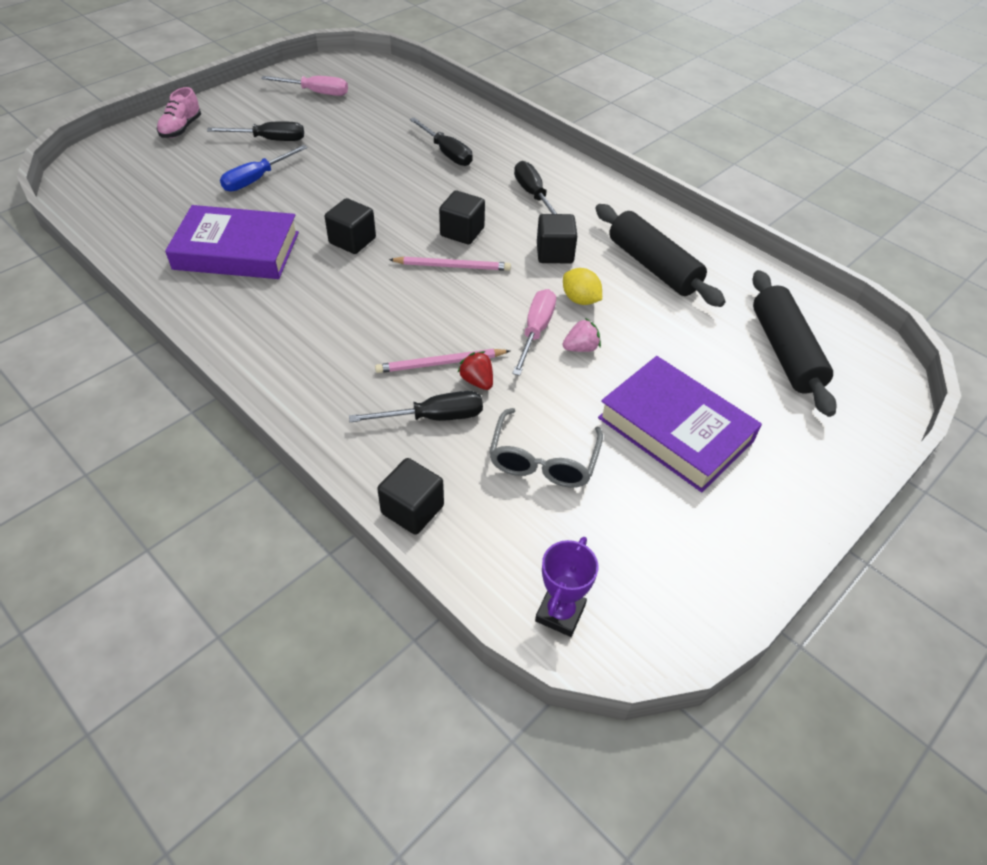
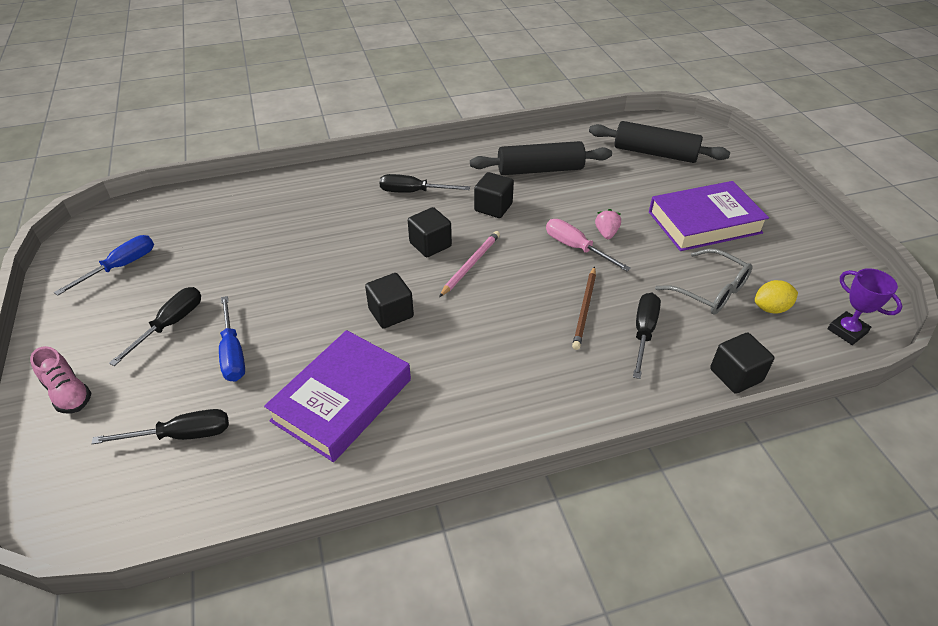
camera: 60 degrees left, 5 degrees down
pink screwdriver [261,76,348,96] -> blue screwdriver [54,235,154,296]
pink pencil [375,349,510,373] -> brown pencil [572,266,596,350]
black screwdriver [410,118,473,166] -> black screwdriver moved to [91,409,229,444]
red strawberry [457,351,493,390] -> none
yellow lemon [563,268,602,305] -> yellow lemon moved to [755,280,798,314]

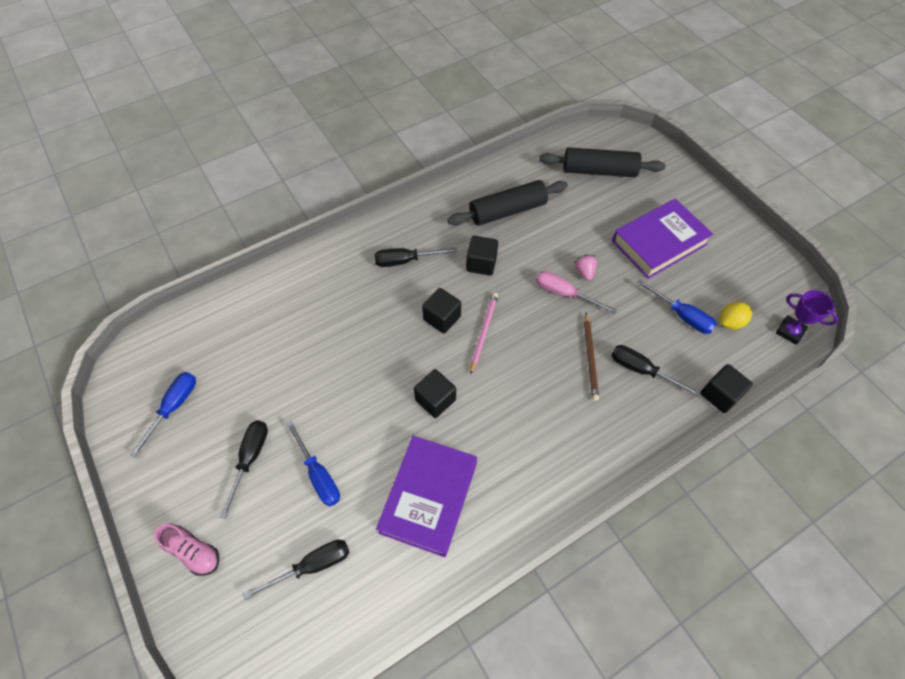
camera: 15 degrees left, 15 degrees up
black screwdriver [633,293,661,379] -> black screwdriver turned 60 degrees counterclockwise [611,345,701,397]
grey glasses [655,249,753,314] -> blue screwdriver [637,280,717,334]

